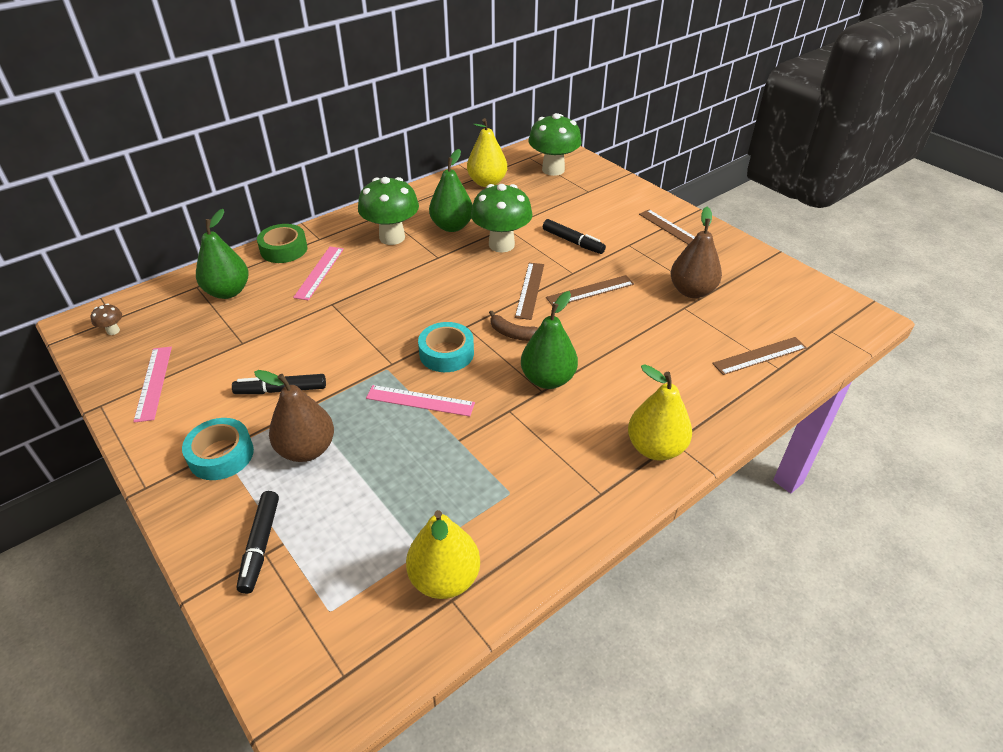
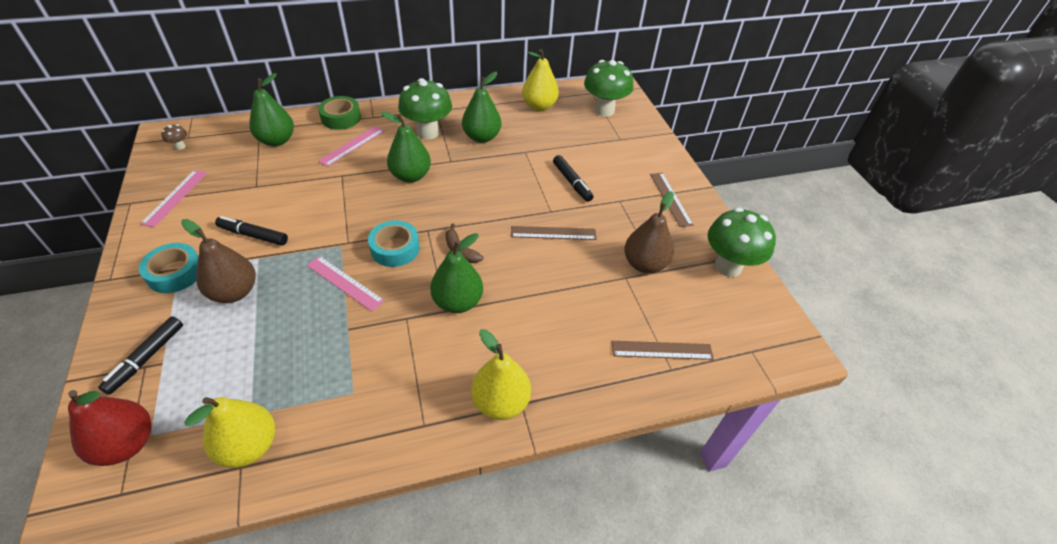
camera: 20 degrees right, 5 degrees up
green mushroom [471,184,533,253] -> green mushroom moved to [707,208,776,277]
brown ruler [515,263,544,320] -> none
none -> red pear [68,390,151,466]
none -> green pear [381,111,431,183]

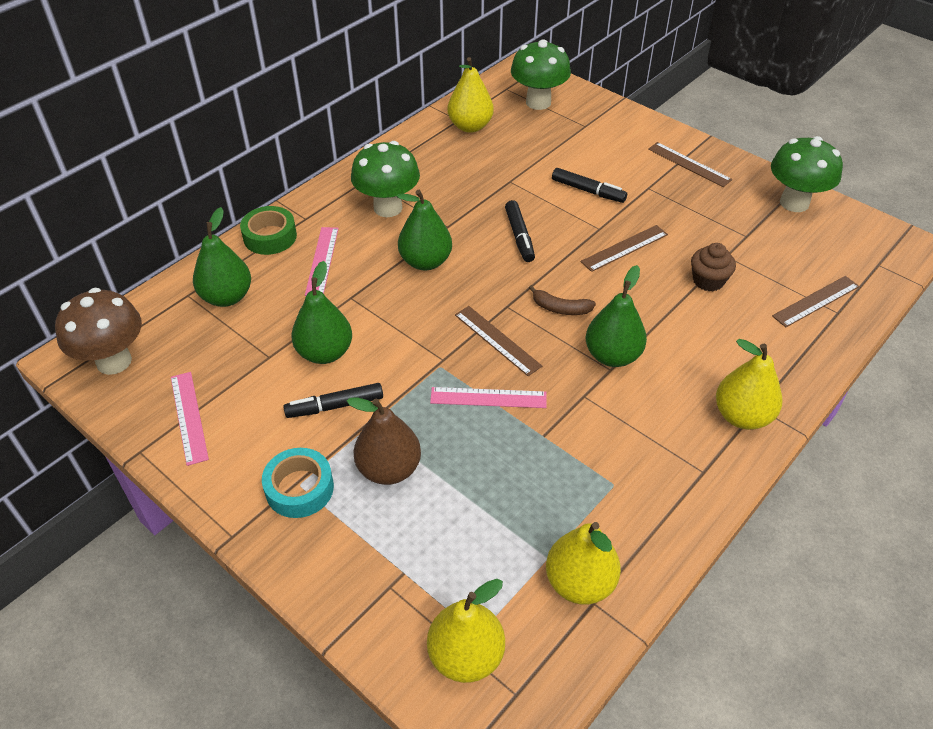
camera: 30 degrees left, 0 degrees up
red pear [68,390,151,466] -> yellow pear [427,579,505,683]
black marker [98,316,183,395] -> black marker moved to [505,200,535,262]
brown mushroom [161,125,187,150] -> brown mushroom [55,288,142,375], size x2.44
turquoise tape [368,220,420,267] -> brown ruler [455,306,542,376]
green pear [462,72,501,143] -> green pear moved to [292,261,352,364]
brown pear [624,191,674,273] -> none
none -> brown cupcake [691,243,736,291]

